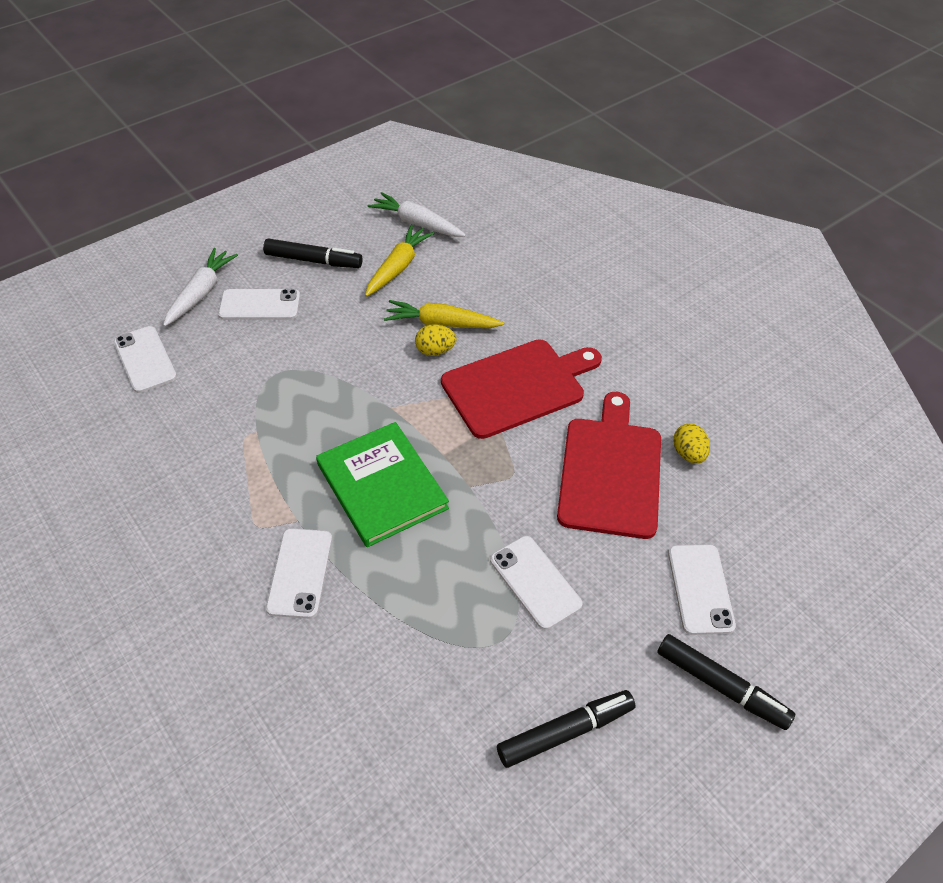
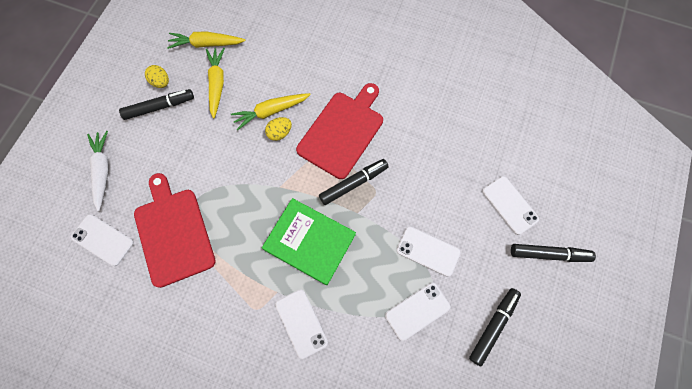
camera: 30 degrees left, 20 degrees up
white phone [218,289,300,320] -> white phone moved to [385,283,450,341]
white carrot [368,192,466,237] -> yellow carrot [167,31,246,49]
red cutting board [557,392,661,539] -> red cutting board moved to [134,173,216,288]
yellow egg [673,424,710,464] -> yellow egg moved to [145,65,169,88]
none -> black marker [319,159,389,205]

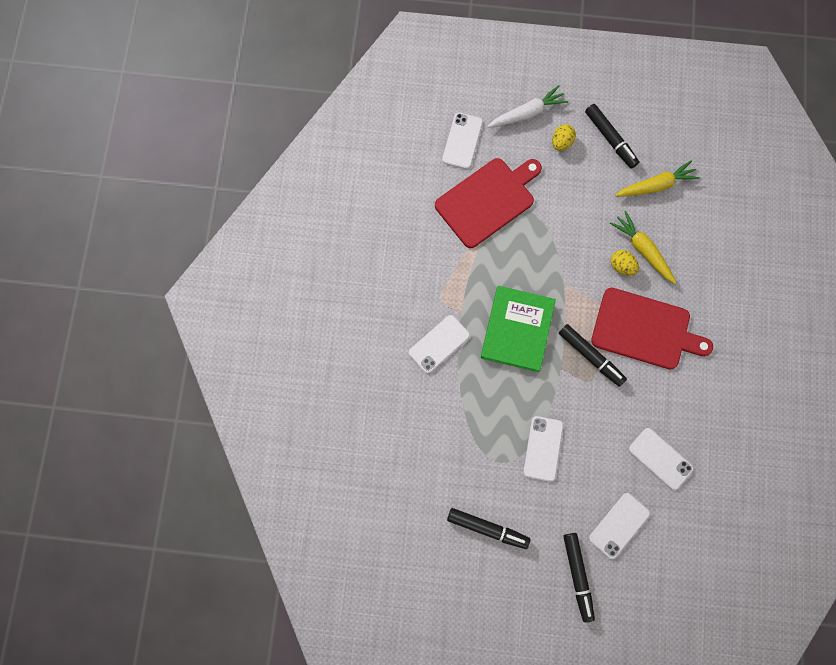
camera: 75 degrees right, 5 degrees up
yellow egg [145,65,169,88] -> yellow egg moved to [552,124,576,151]
yellow carrot [167,31,246,49] -> none
white phone [385,283,450,341] -> white phone moved to [629,428,694,490]

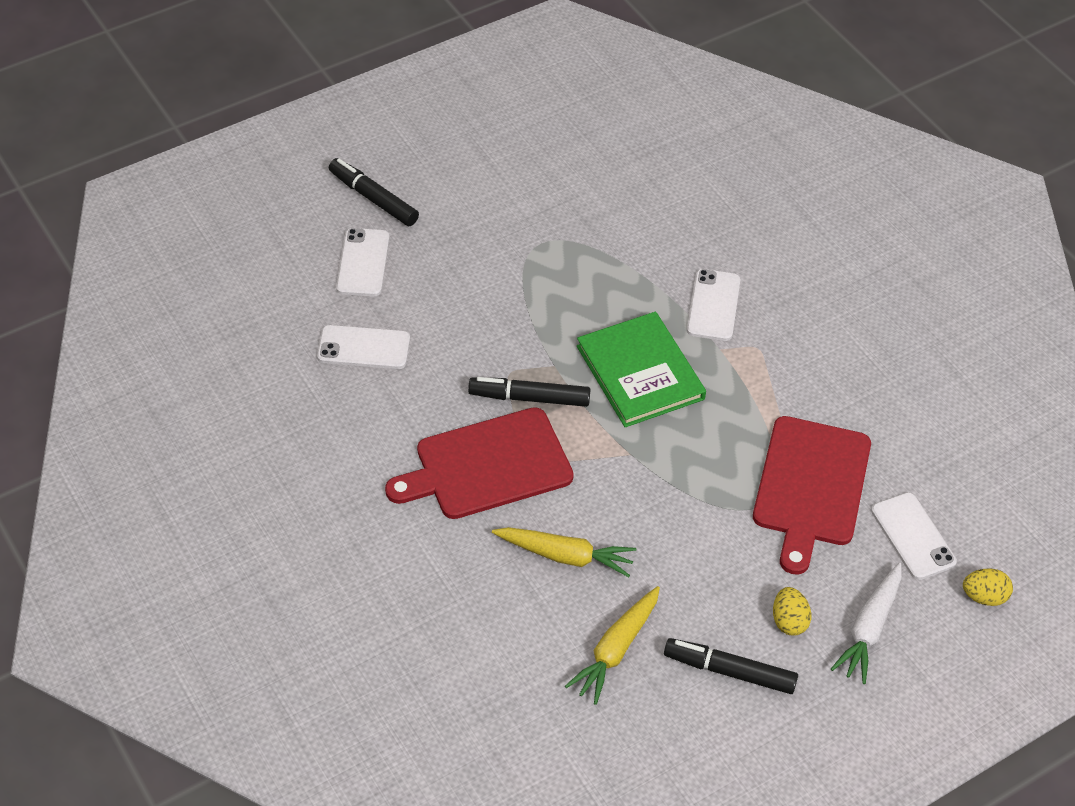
camera: 140 degrees right, 25 degrees down
black marker [447,508,531,549] -> none
white phone [523,416,563,482] -> none
yellow egg [611,250,639,276] -> yellow egg moved to [963,568,1013,606]

